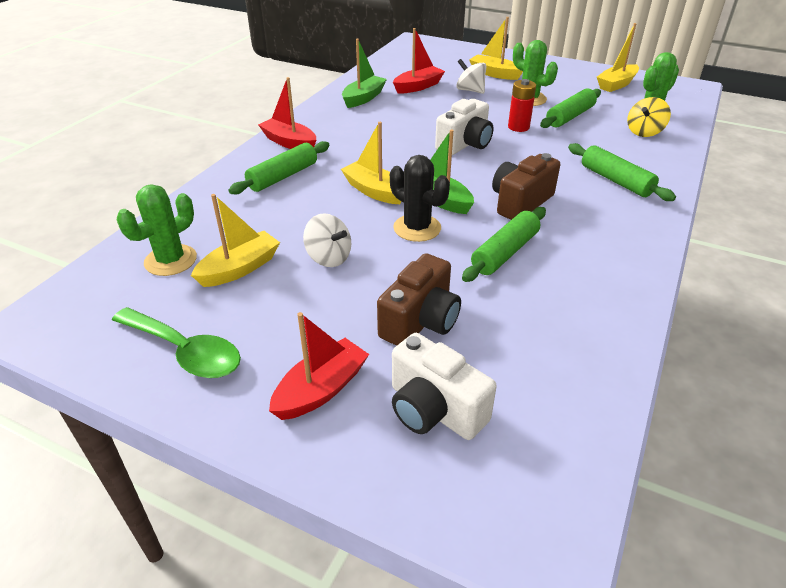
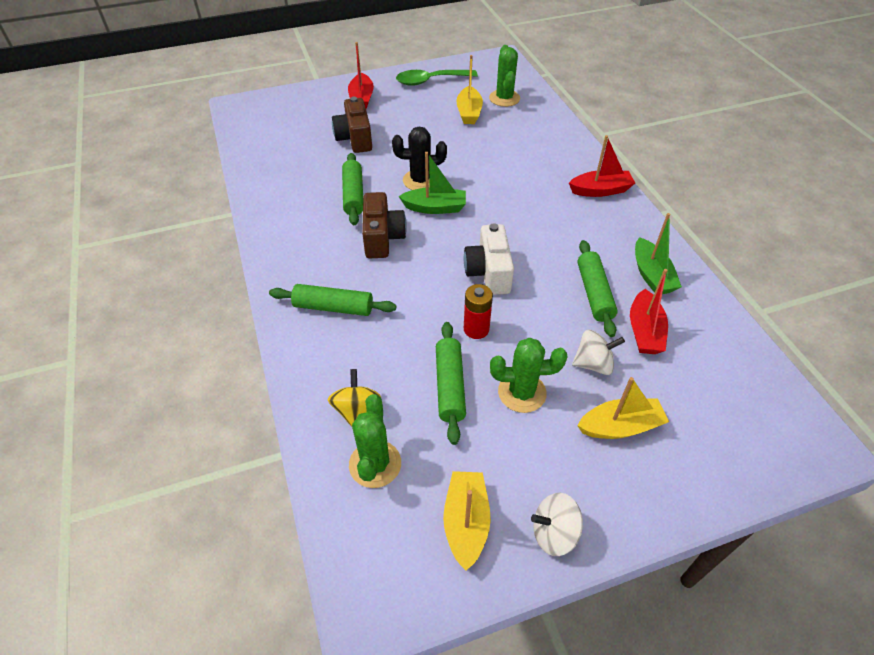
camera: 135 degrees right, 10 degrees up
green rolling pin [228,141,330,194] -> green rolling pin moved to [577,240,618,337]
white spinning top [303,213,351,267] -> white spinning top moved to [531,493,583,556]
yellow boat [341,122,401,204] -> none
white camera [392,333,497,440] -> none

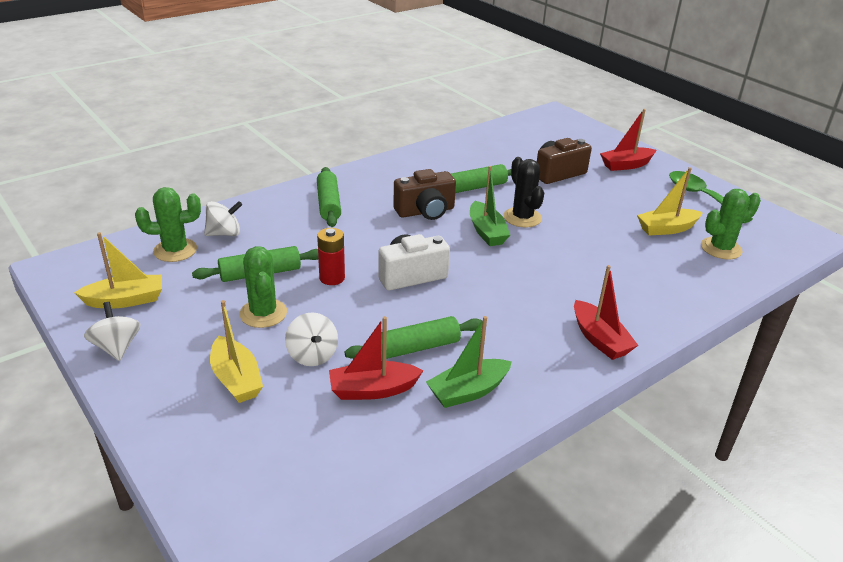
camera: 70 degrees right, 15 degrees down
yellow spinning top [328,369,381,427] -> white spinning top [204,201,243,236]

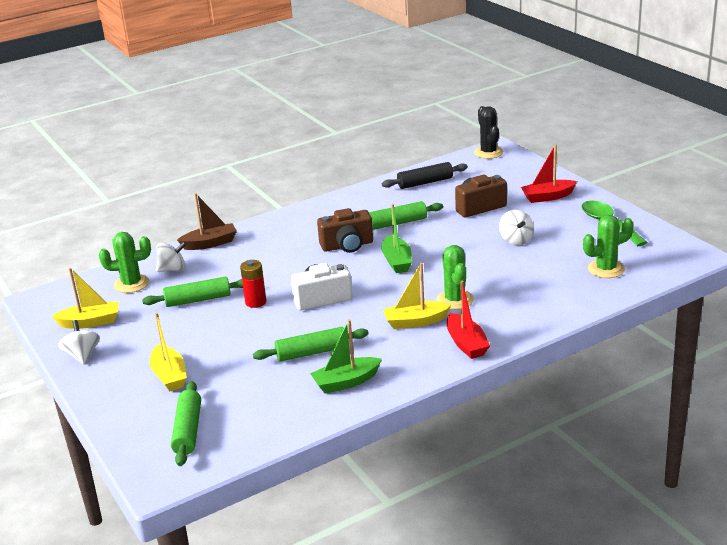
camera: 10 degrees right, 5 degrees down
green cactus [239,246,287,328] -> green cactus moved to [436,245,474,310]
white spinning top [285,312,338,366] -> white spinning top moved to [499,210,534,245]
green rolling pin [317,167,341,227] -> green rolling pin moved to [171,381,201,466]
red boat [329,316,424,400] -> none
black cactus [503,157,544,228] -> black cactus moved to [474,106,503,159]
yellow boat [637,167,703,235] -> yellow boat moved to [383,263,452,329]
none -> brown boat [177,193,237,250]
none -> black rolling pin [382,162,468,189]

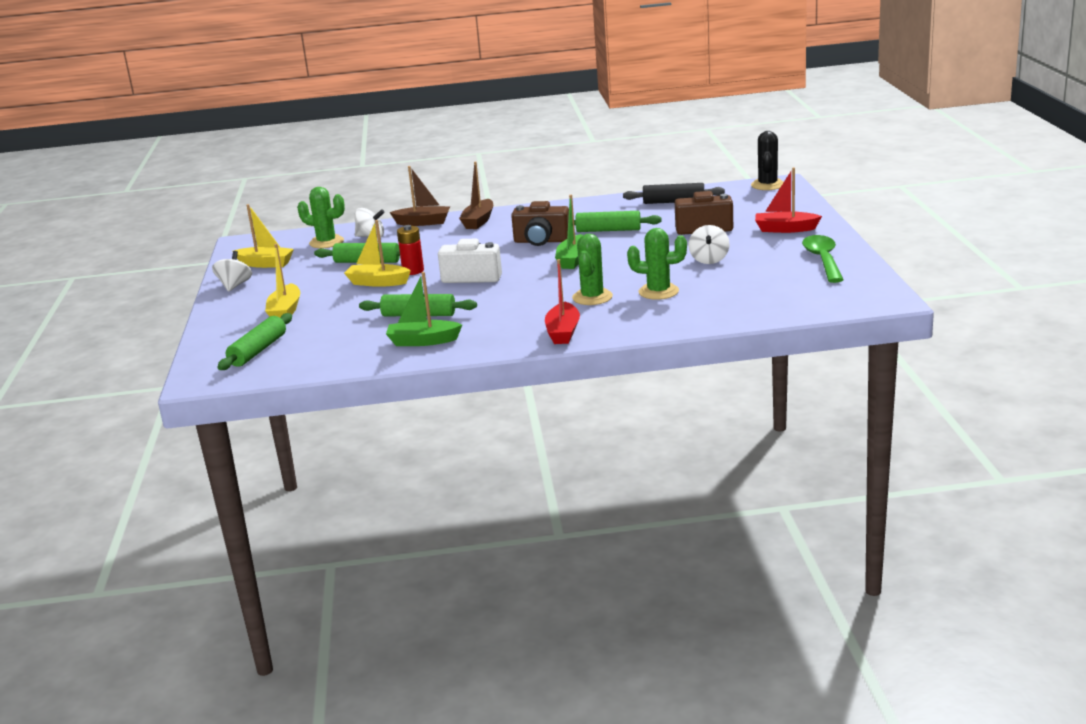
camera: 25 degrees right, 5 degrees down
yellow boat [383,263,452,329] -> yellow boat moved to [344,220,411,287]
green cactus [583,215,634,278] -> green cactus moved to [627,228,687,300]
none -> brown boat [459,162,493,229]

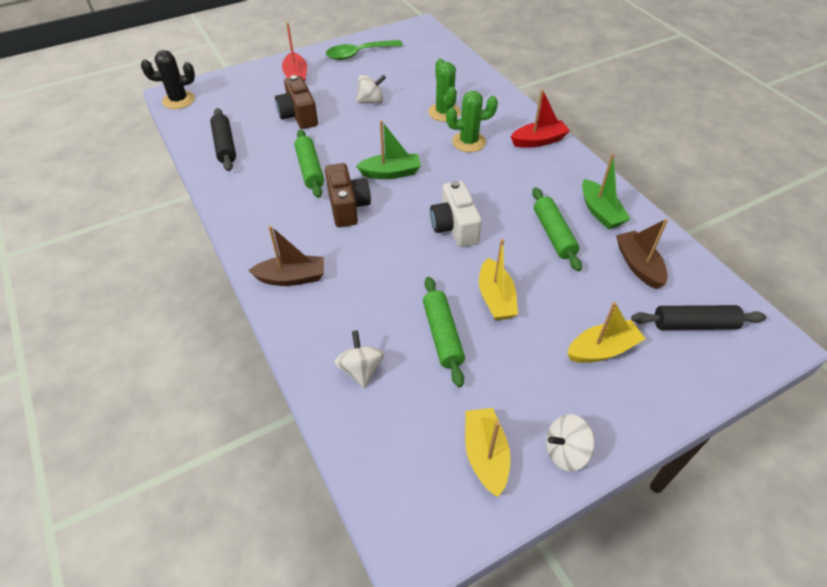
camera: 115 degrees left, 25 degrees up
green rolling pin [217,313,292,370] -> black rolling pin [631,305,766,330]
green cactus [297,187,345,248] -> none
brown boat [390,166,450,226] -> brown boat moved to [616,219,668,289]
red battery [397,225,424,275] -> none

